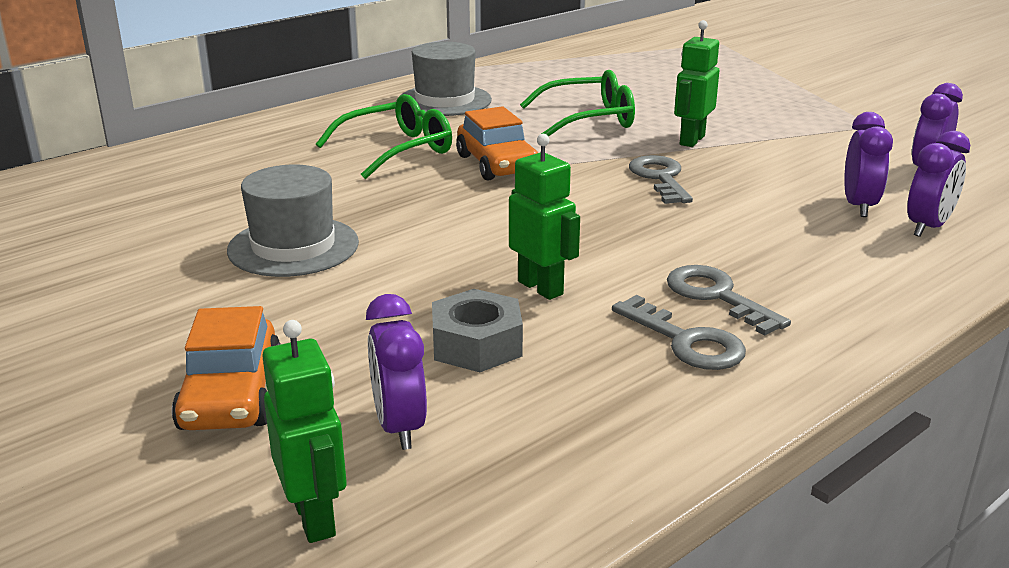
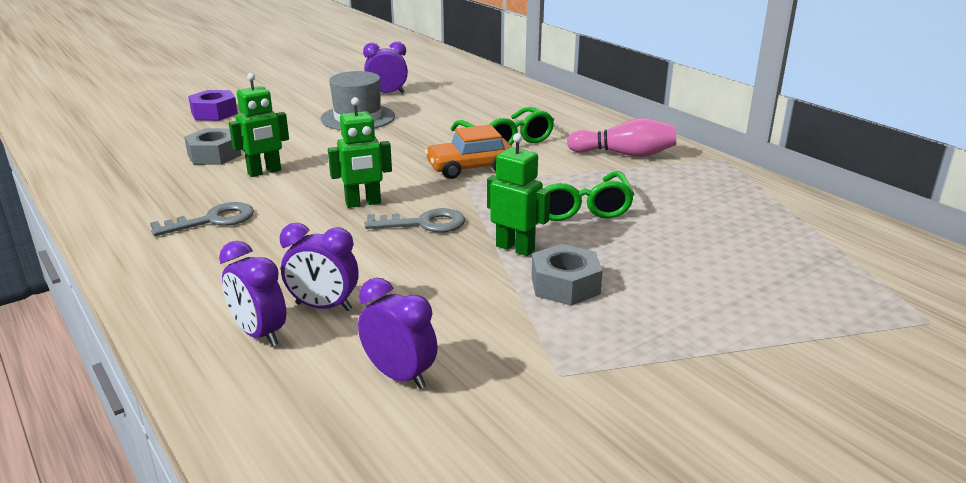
camera: 95 degrees right, 0 degrees up
orange car [172,306,281,430] -> purple nut [188,90,238,121]
green robot [262,320,347,543] -> green robot moved to [328,97,392,208]
purple clock [366,294,427,450] -> purple clock moved to [363,41,408,93]
grey hat [401,42,492,116] -> pink bowling pin [567,118,676,157]
grey key [612,295,746,370] -> none
none -> grey nut [531,244,603,306]

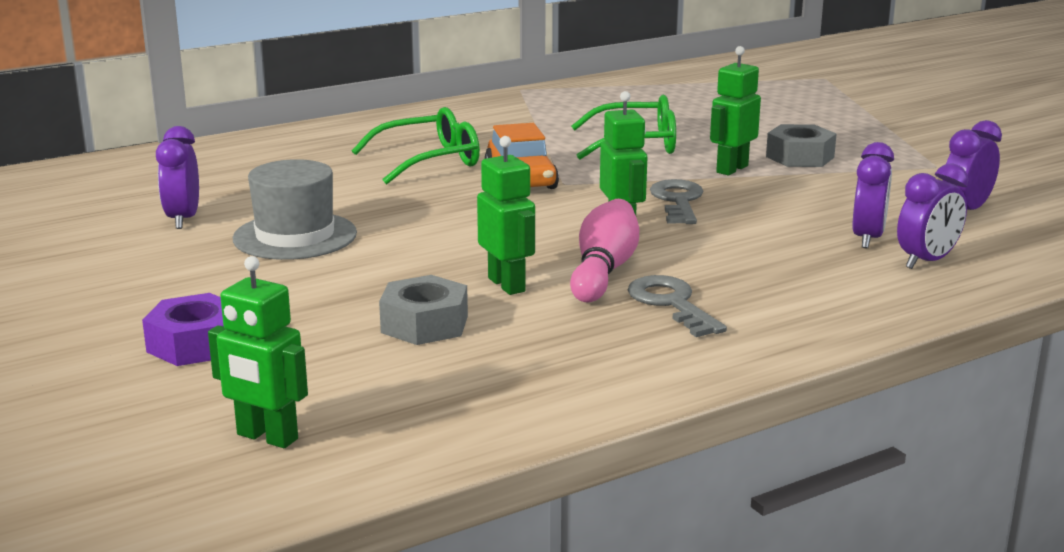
camera: 85 degrees left, 5 degrees down
pink bowling pin [567,118,676,157] -> pink bowling pin moved to [570,199,639,303]
none -> green robot [208,256,308,448]

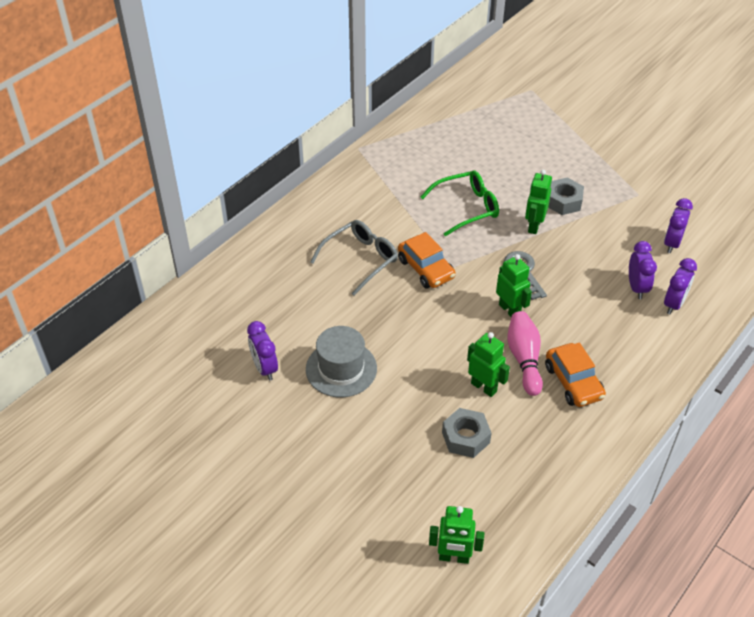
camera: 20 degrees left, 25 degrees up
purple nut [142,293,224,366] -> none
green glasses [351,107,480,185] -> grey glasses [310,220,398,296]
grey key [628,275,727,337] -> orange car [545,343,606,407]

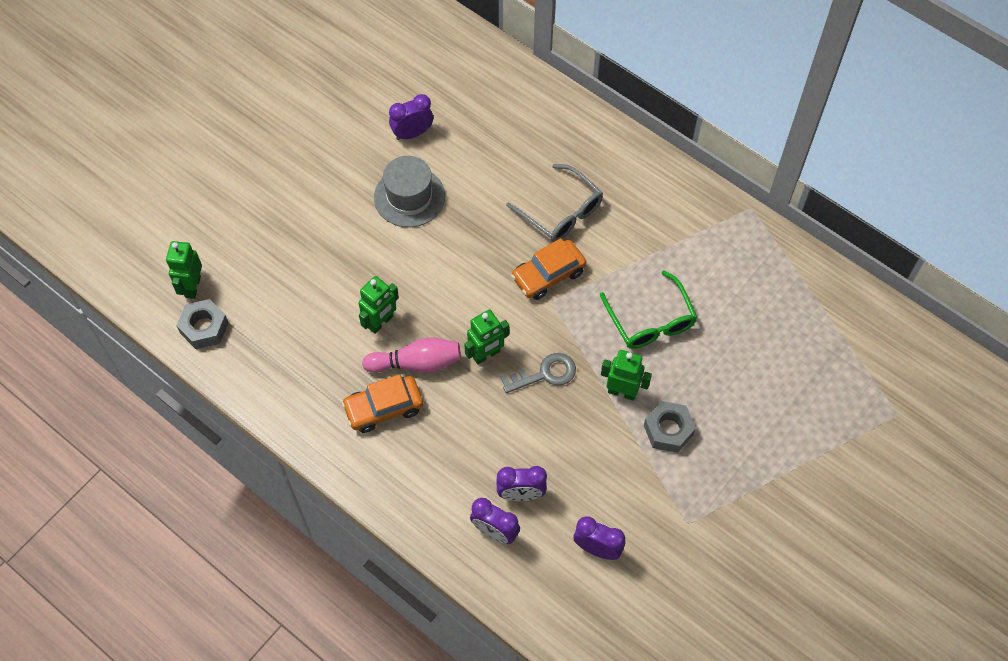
camera: 90 degrees right, 15 degrees up
grey nut [442,408,491,458] -> grey nut moved to [176,299,229,349]

